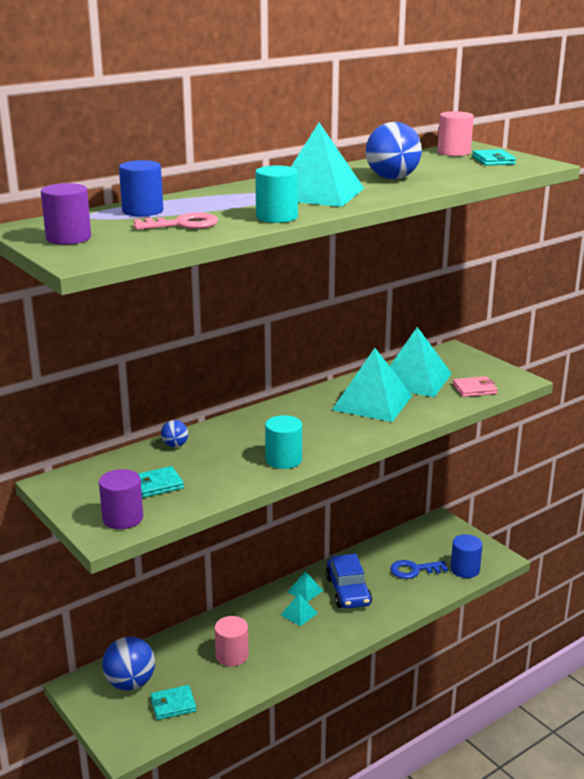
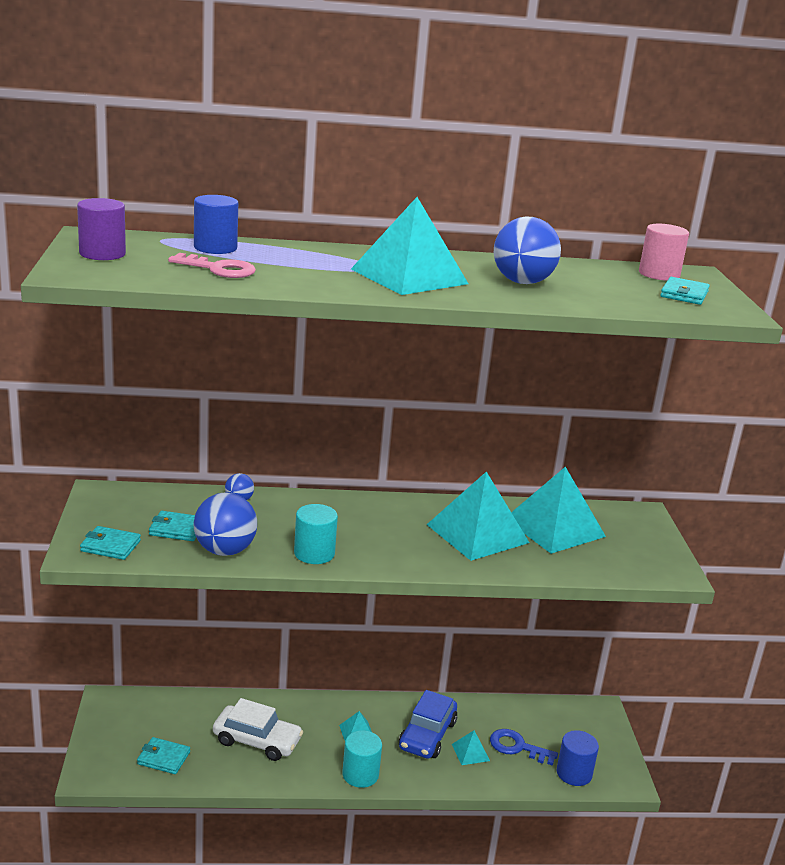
camera: 30 degrees right, 0 degrees up
purple cylinder [99,469,143,529] -> turquoise wallet [80,526,141,560]
blue ball [102,636,155,691] -> blue ball moved to [194,493,257,556]
pink cylinder [214,616,249,667] -> white car [213,698,303,761]
turquoise cylinder [255,166,298,223] -> turquoise cylinder moved to [342,730,382,788]
turquoise pyramid [288,571,323,602] -> turquoise pyramid moved to [452,730,490,765]
pink wallet [453,376,498,397] -> none

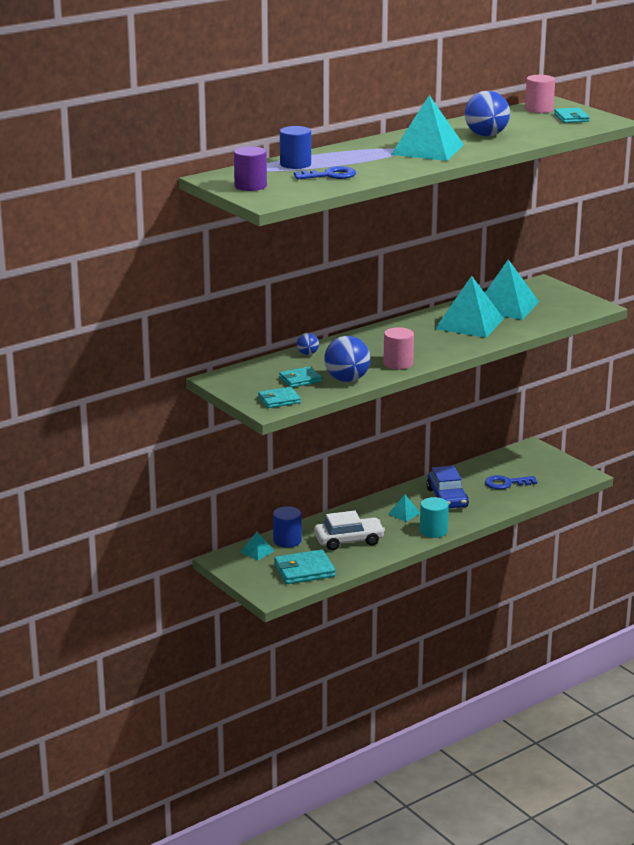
camera: 30 degrees left, 0 degrees up
turquoise wallet [137,737,190,774] -> turquoise wallet [274,549,336,584], size x1.55
pink key [168,253,256,278] -> blue key [294,166,356,179]
turquoise cylinder [294,504,338,564] -> pink cylinder [384,327,414,369]
turquoise pyramid [452,730,490,765] -> turquoise pyramid moved to [240,532,274,560]
blue cylinder [557,730,599,786] -> blue cylinder moved to [273,506,302,548]

